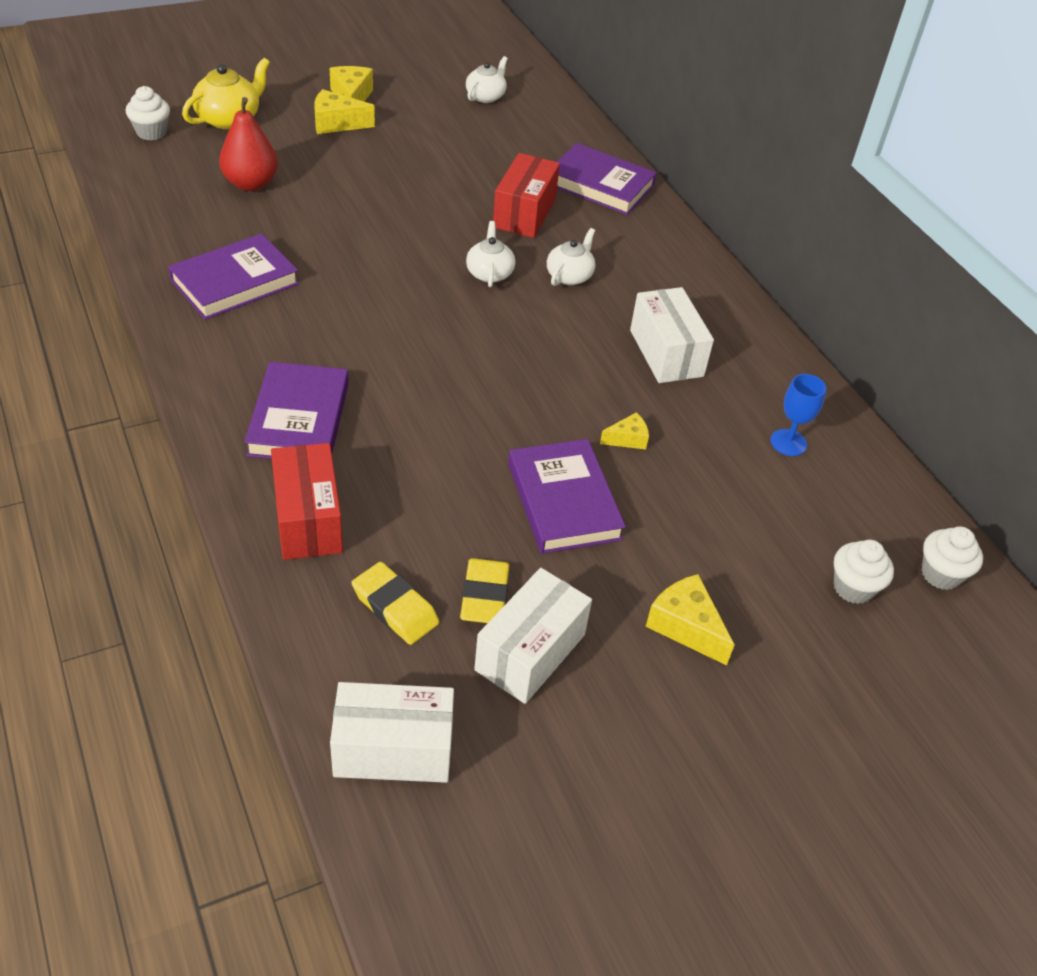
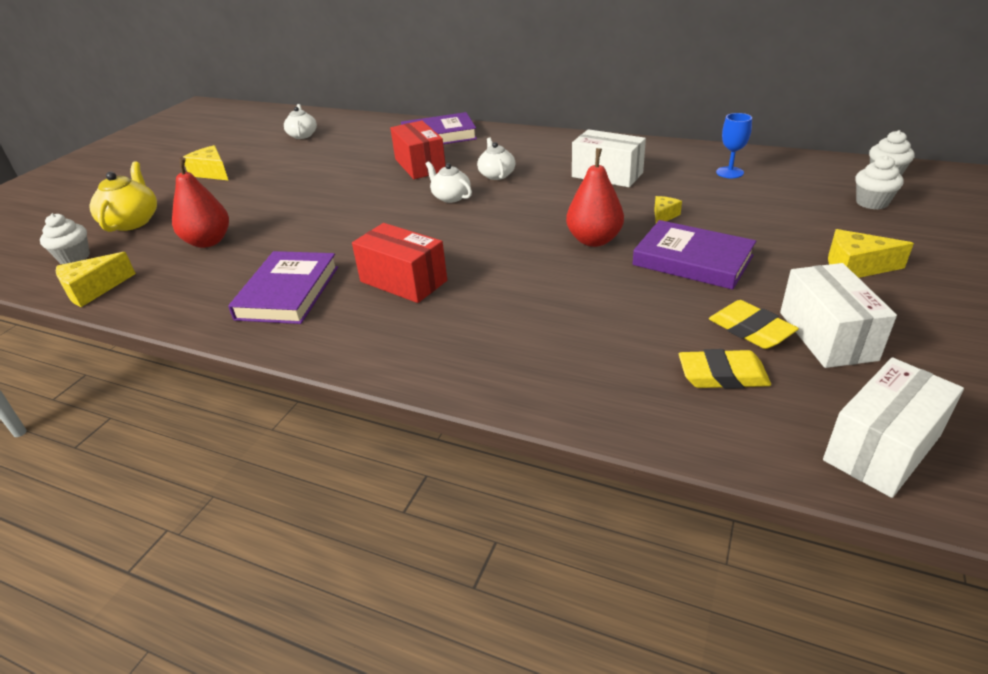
camera: 35 degrees left, 10 degrees down
purple book [244,362,349,459] -> none
red box [271,443,343,560] -> red box moved to [352,223,447,303]
yellow cheese [314,89,375,134] -> yellow cheese moved to [56,252,136,307]
none -> red pear [566,148,624,247]

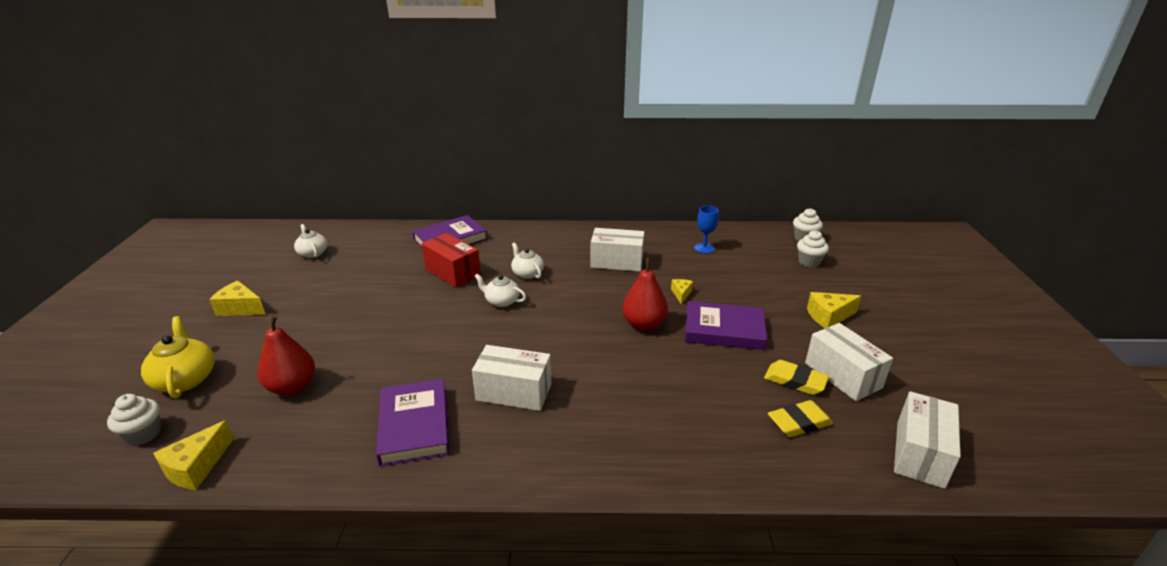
camera: 25 degrees left, 5 degrees down
red box [352,223,447,303] -> white box [472,345,552,411]

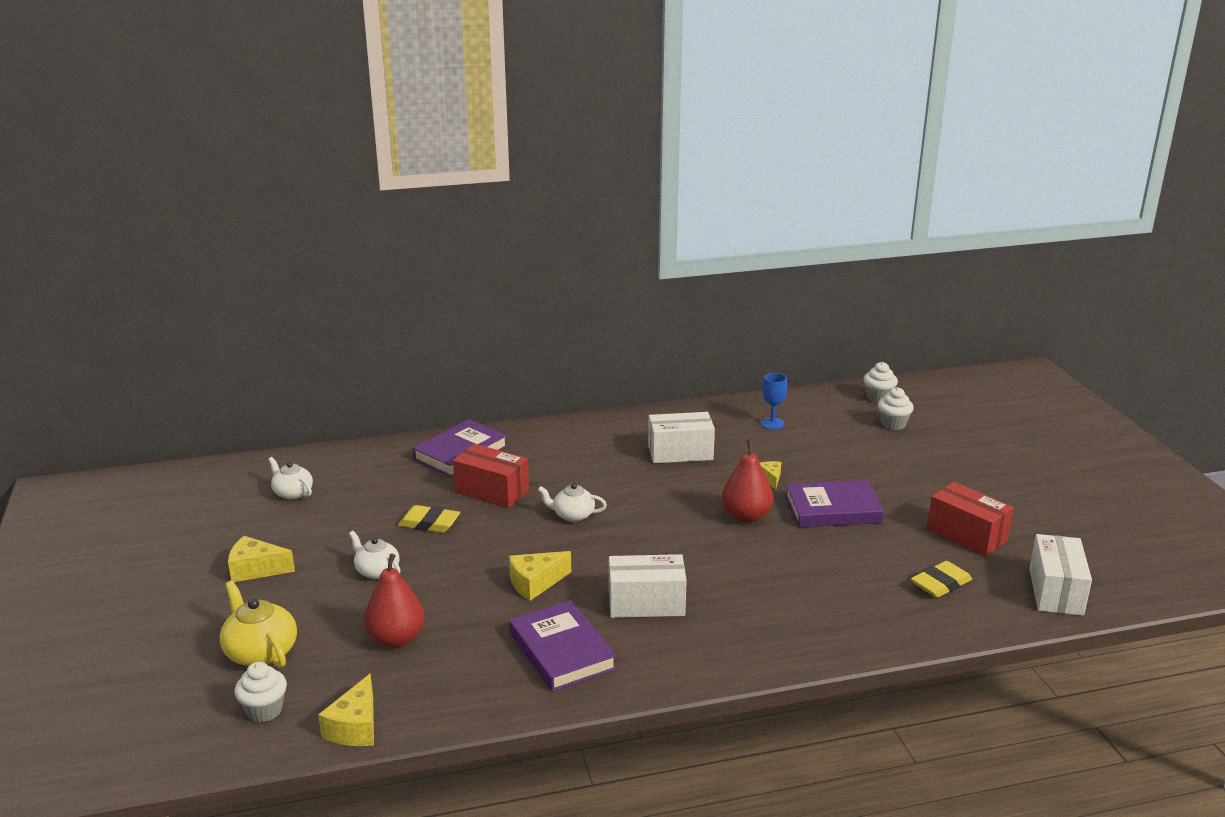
camera: 15 degrees left, 5 degrees down
white teapot [511,243,544,279] -> white teapot moved to [349,531,401,579]
yellow eraser [764,360,829,395] -> yellow eraser moved to [398,505,460,533]
white box [805,323,893,401] -> red box [927,482,1014,557]
yellow cheese [807,292,862,328] -> yellow cheese moved to [509,551,571,601]

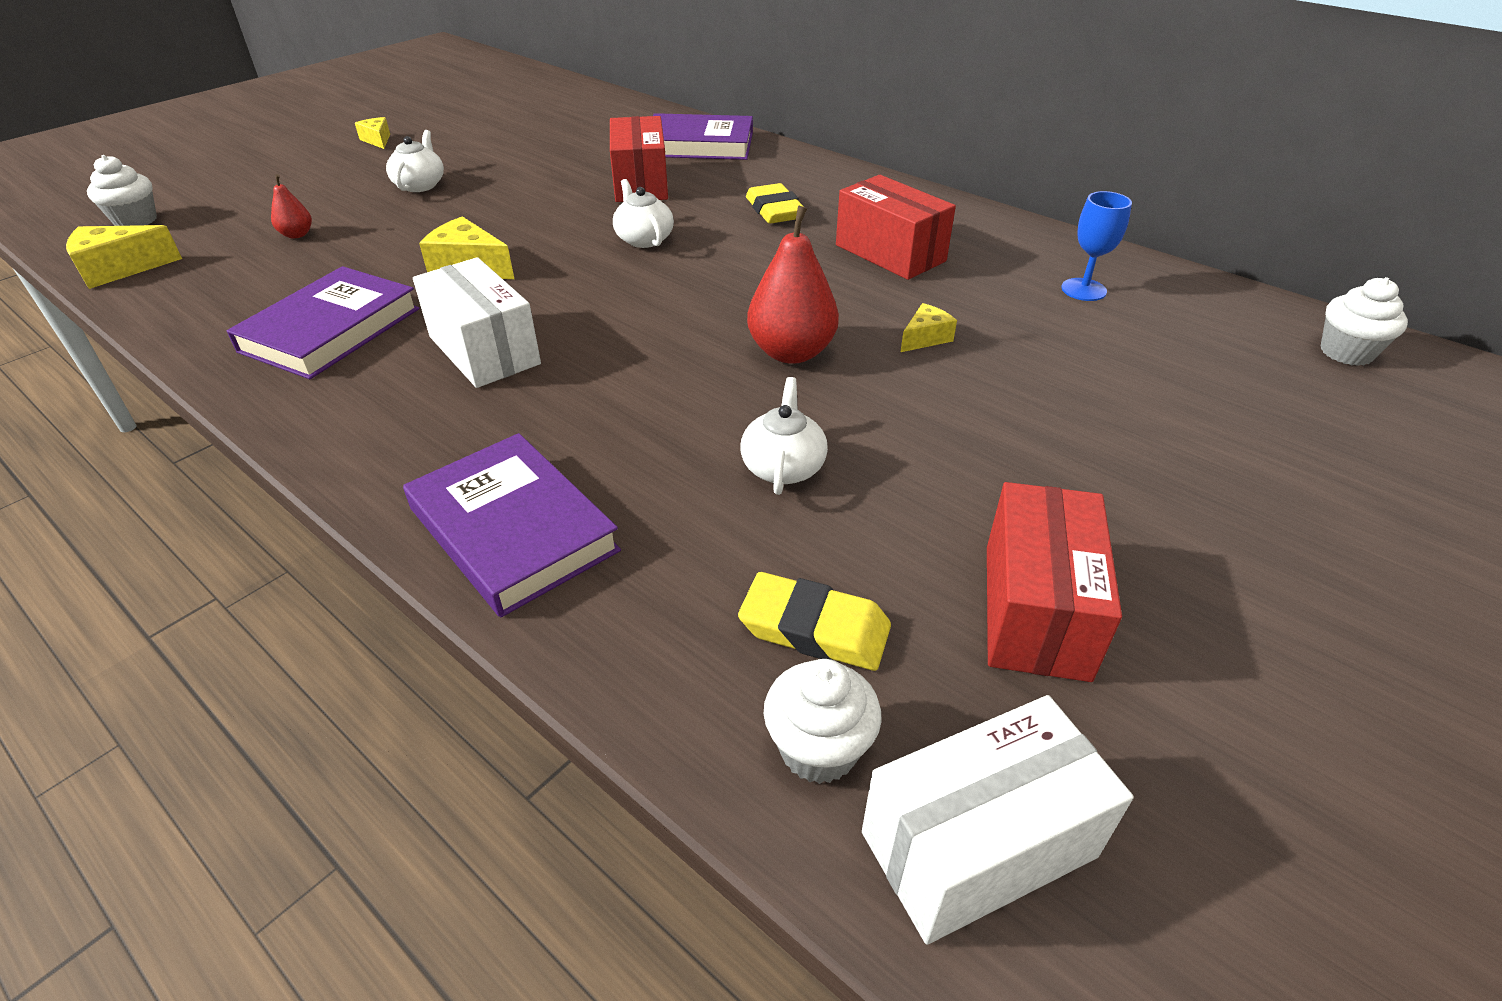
camera: 55 degrees right, 15 degrees up
yellow teapot [220,580,297,668] -> none
yellow cheese [228,536,295,582] -> yellow cheese [355,117,390,149], size x0.61
white teapot [268,457,313,500] -> white teapot moved to [740,377,828,495]
red pear [364,553,425,648] -> red pear [271,174,312,239], size x0.50
yellow eraser [398,505,460,533] -> yellow eraser moved to [746,183,804,224]
white box [648,412,715,463] -> red box [836,175,956,280]
purple book [785,480,884,527] -> purple book moved to [403,433,621,617]
white cupcake [878,387,914,430] -> white cupcake moved to [764,659,882,784]

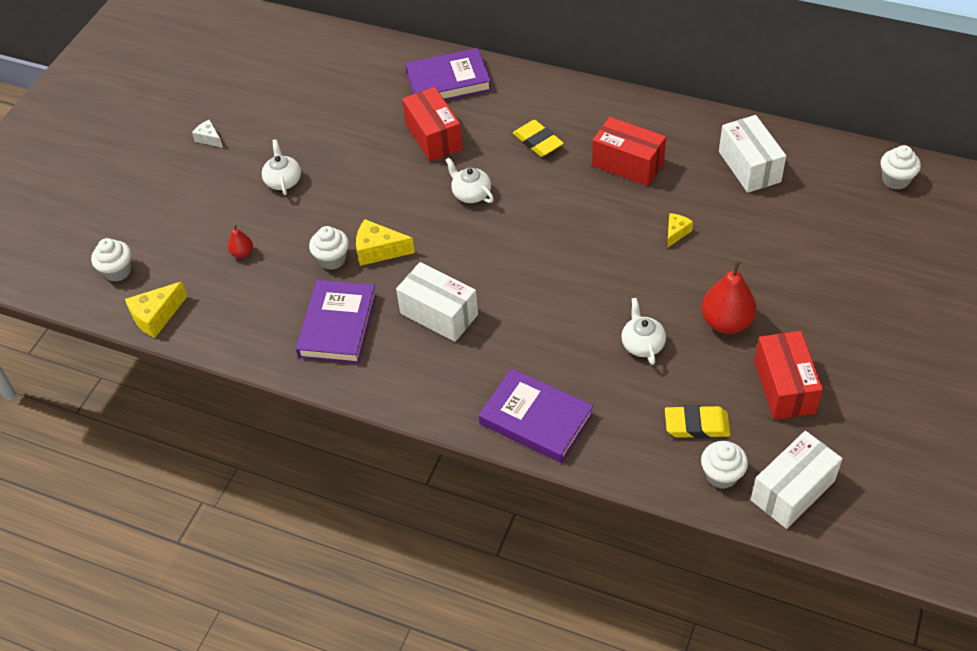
camera: 15 degrees left, 10 degrees up
yellow cheese [355,117,390,149] -> white cheese [192,120,223,148]
red pear [747,205,839,364] -> red pear moved to [701,260,757,334]
blue goblet [1062,191,1132,301] -> white box [719,115,786,193]
none -> white cupcake [309,226,349,270]

